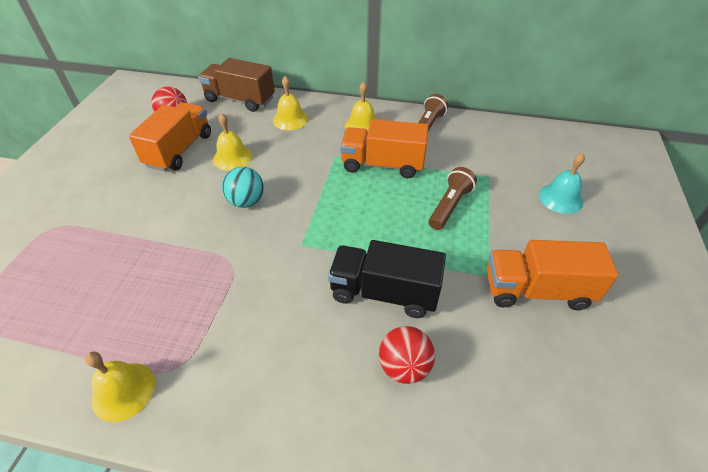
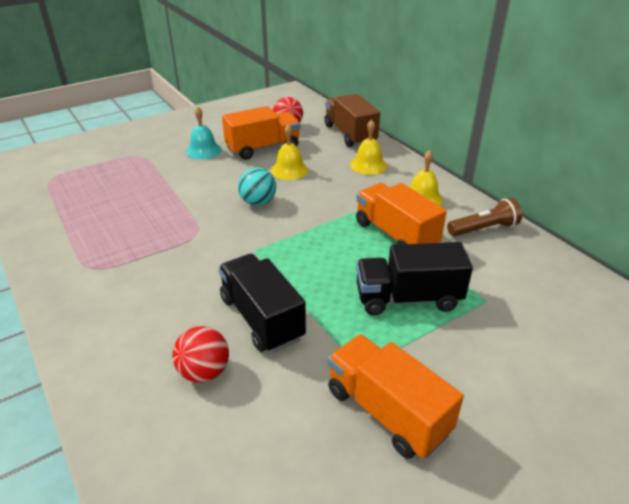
camera: 45 degrees right, 10 degrees down
yellow bell [85,351,155,422] -> none
brown flashlight [429,167,477,230] -> black truck [356,242,473,315]
turquoise bell [539,153,585,214] -> turquoise bell moved to [186,106,222,160]

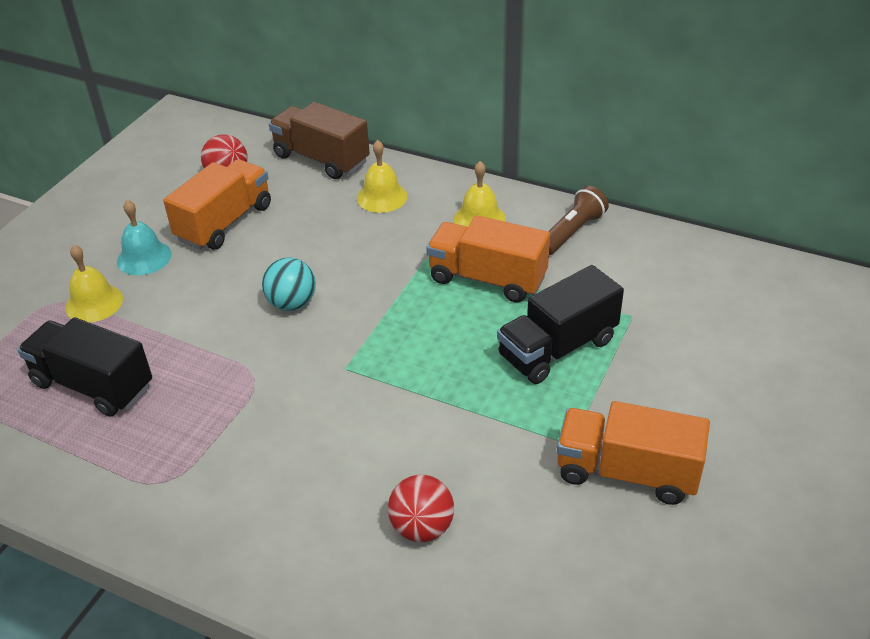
camera: 30 degrees left, 5 degrees up
black truck [218,254,306,353] -> black truck moved to [18,317,152,417]
yellow bell [271,124,308,180] -> yellow bell moved to [65,245,123,322]

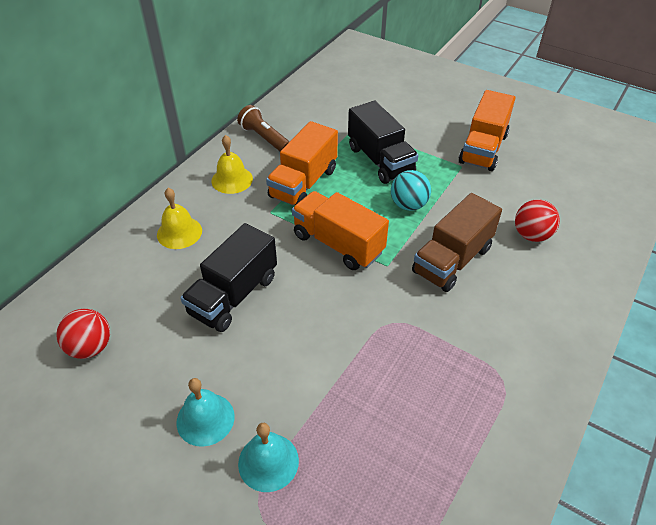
camera: 85 degrees left, 5 degrees up
black truck [18,317,152,417] -> black truck moved to [180,223,277,332]
yellow bell [65,245,123,322] -> turquoise bell [238,423,299,492]
orange truck [163,159,271,250] -> orange truck moved to [292,191,389,270]
turquoise ball [262,257,316,311] -> turquoise ball moved to [391,170,431,211]
brown truck [269,102,370,179] -> brown truck moved to [412,193,502,292]

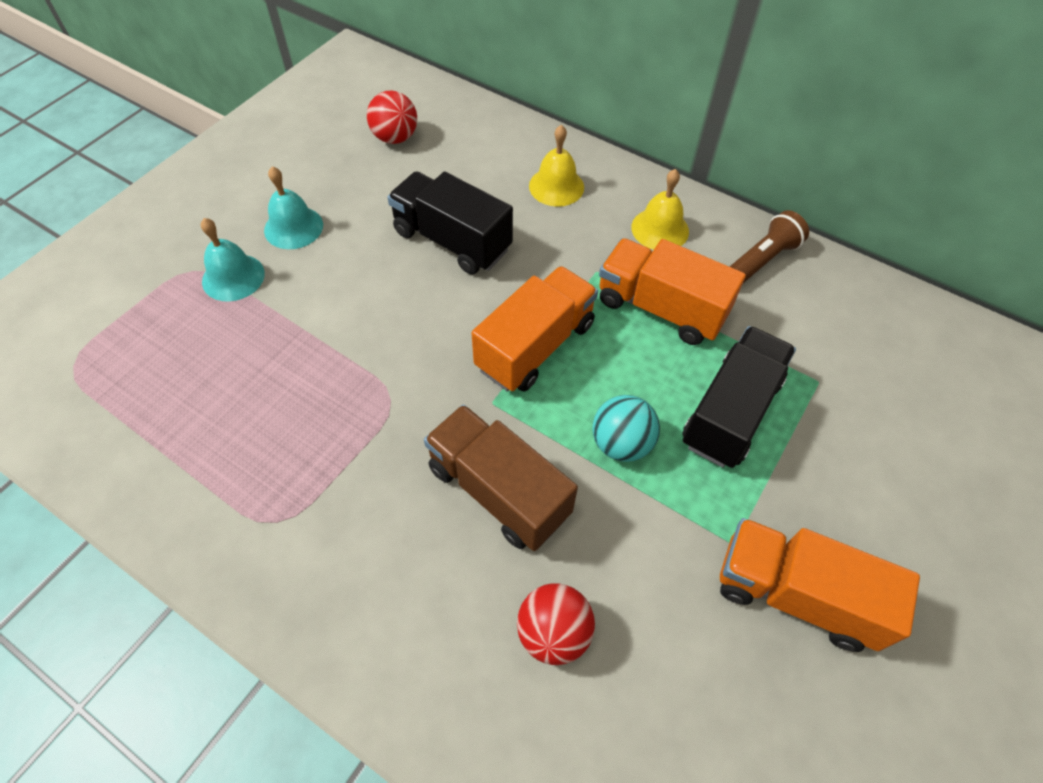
camera: 90 degrees right, 10 degrees up
black truck [348,101,419,184] -> black truck turned 150 degrees clockwise [682,326,796,468]

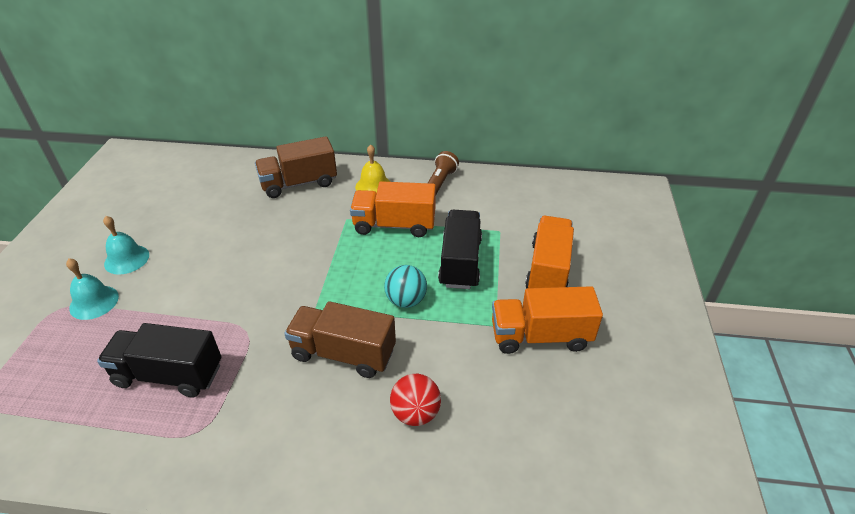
camera: 25 degrees left, 15 degrees down
red ball [367,90,417,144] -> none
black truck [387,171,513,274] -> black truck moved to [97,323,222,397]
orange truck [472,266,598,392] -> orange truck moved to [525,216,574,288]
yellow bell [529,125,584,207] -> brown truck [255,136,337,198]

